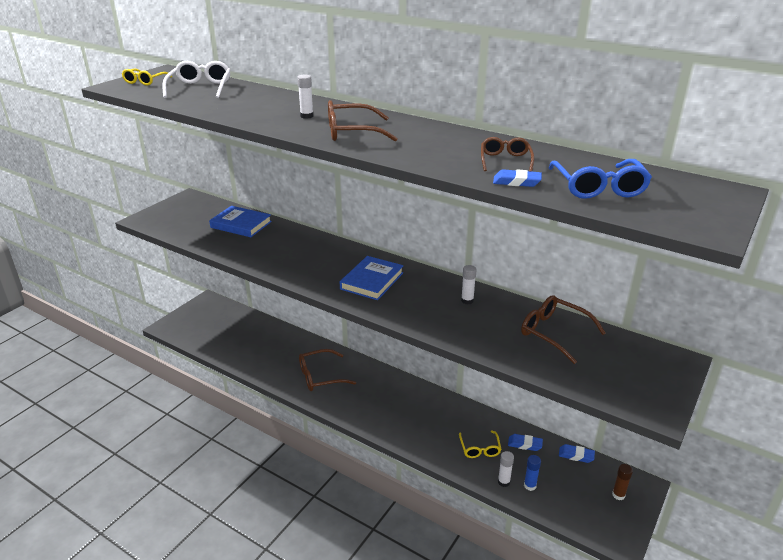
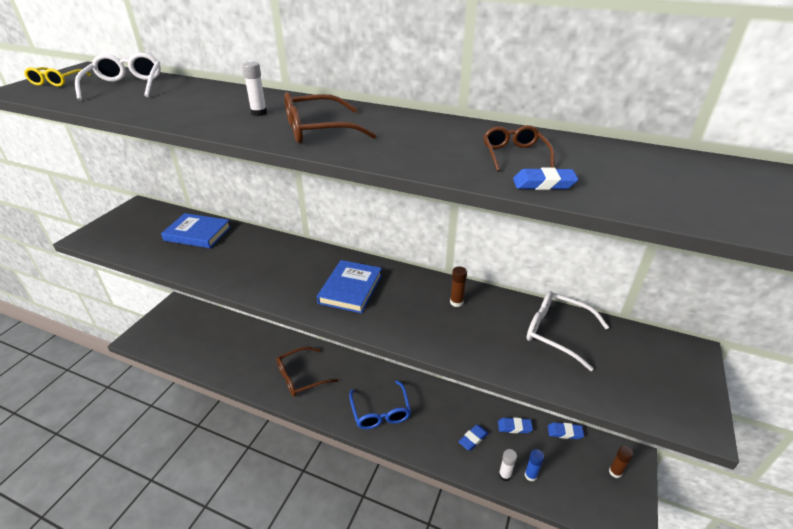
camera: 10 degrees left, 5 degrees up
yellow glasses [459,430,501,458] -> blue eraser [458,425,488,451]
white glue stick [461,265,477,304] -> brown glue stick [450,266,467,307]
brown glasses [521,295,606,364] -> white glasses [526,291,609,371]
blue glasses [548,159,652,199] -> blue glasses moved to [349,380,411,429]

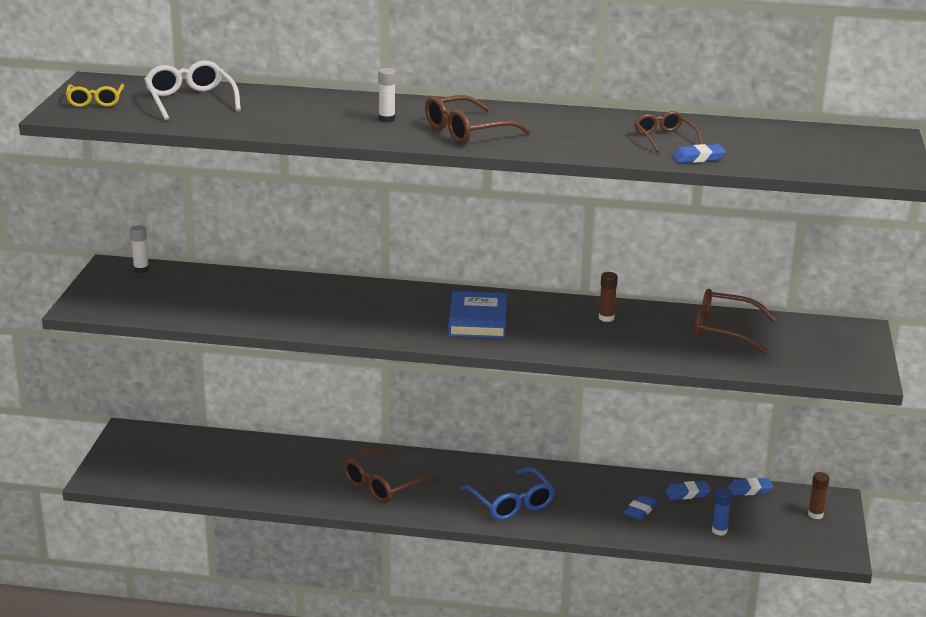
camera: 15 degrees left, 10 degrees down
blue book [161,213,231,248] -> none
white glue stick [499,449,517,481] -> white glue stick moved to [130,225,149,273]
white glasses [526,291,609,371] -> brown glasses [694,289,776,354]

